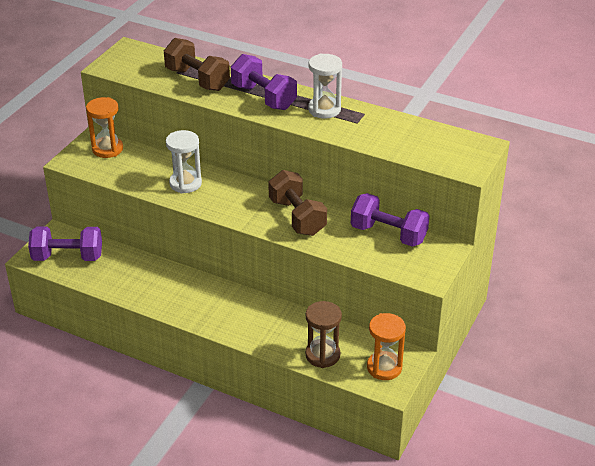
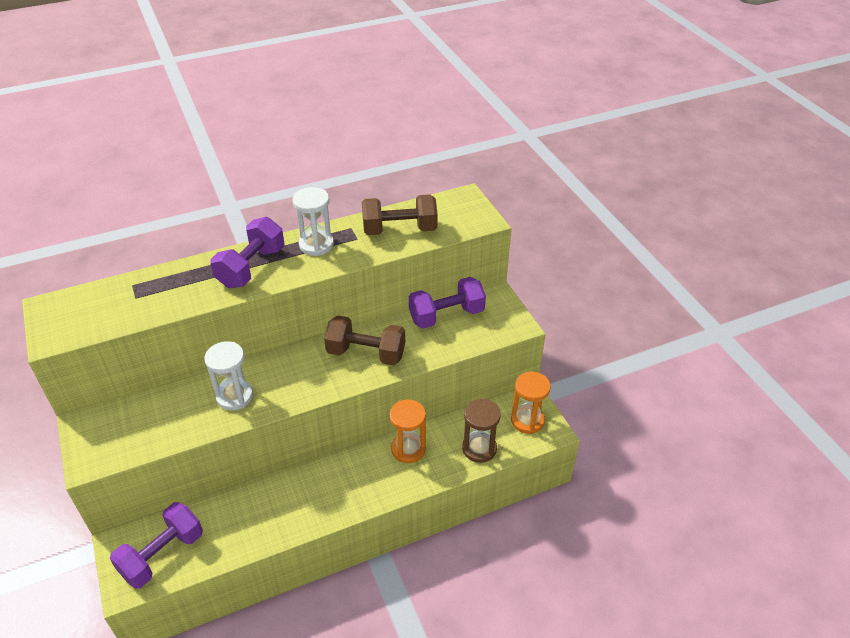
camera: 50 degrees left, 5 degrees up
orange hourglass [86,97,123,158] -> orange hourglass moved to [390,399,426,463]
brown dumbbell [164,38,230,91] -> brown dumbbell moved to [362,194,438,235]
purple dumbbell [231,54,297,110] -> purple dumbbell turned 60 degrees counterclockwise [210,217,285,288]

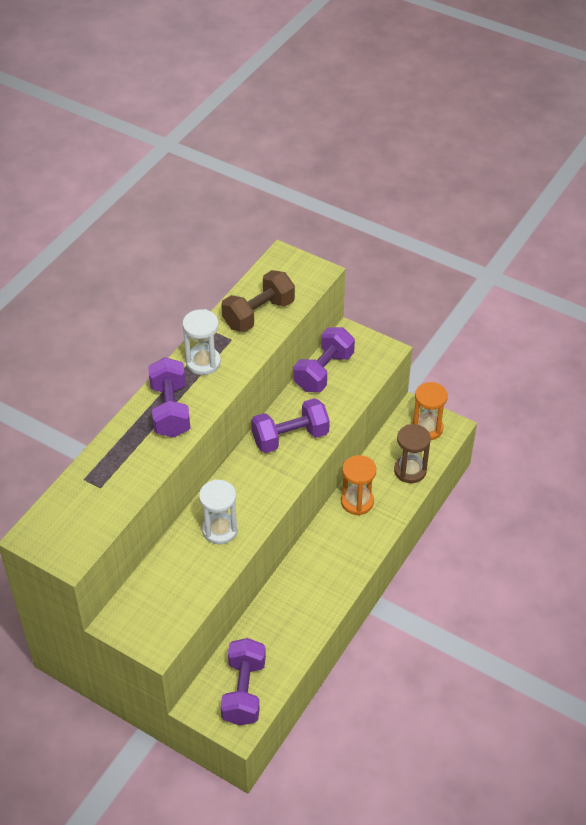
camera: 35 degrees left, 5 degrees up
brown dumbbell [324,315,405,365] -> purple dumbbell [251,398,330,453]

